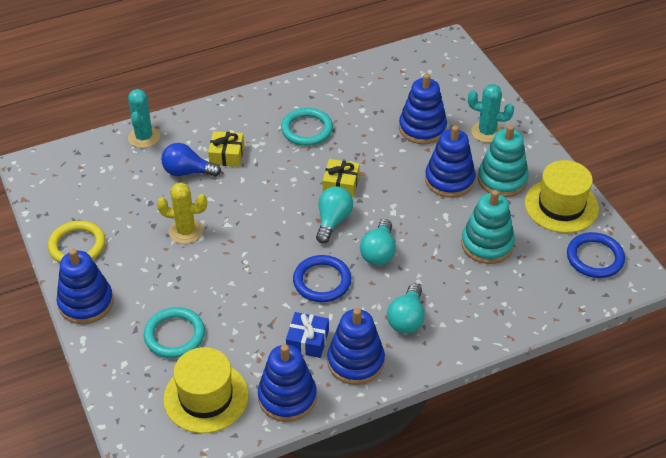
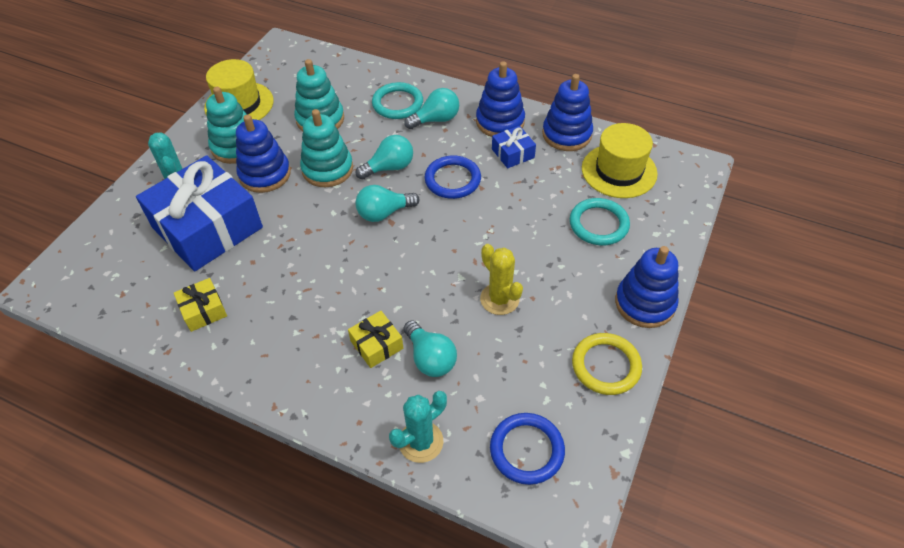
camera: 130 degrees left, 5 degrees up
blue light bulb [161,143,221,177] -> turquoise light bulb [404,320,457,377]
turquoise ring [281,108,333,146] -> turquoise ring moved to [372,82,423,119]
yellow gift [323,159,360,198] -> yellow gift moved to [174,278,227,332]
blue stacking toy [399,73,447,144] -> blue gift [136,155,263,271]
blue ring [567,232,625,278] -> blue ring moved to [490,413,565,485]
none -> turquoise stacking toy [300,109,353,187]

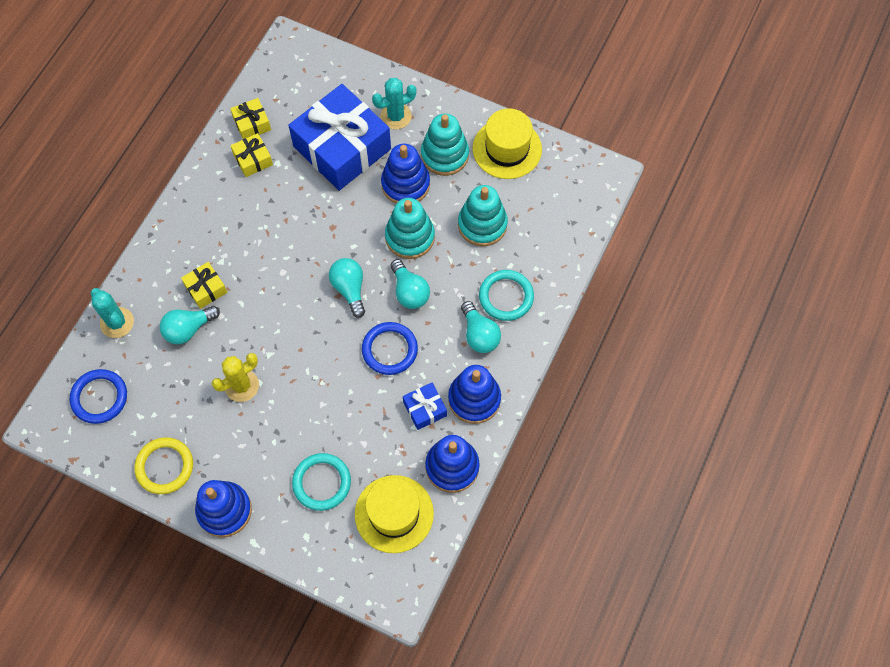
camera: 90 degrees right, 15 degrees up
none -> yellow gift [230,98,271,139]

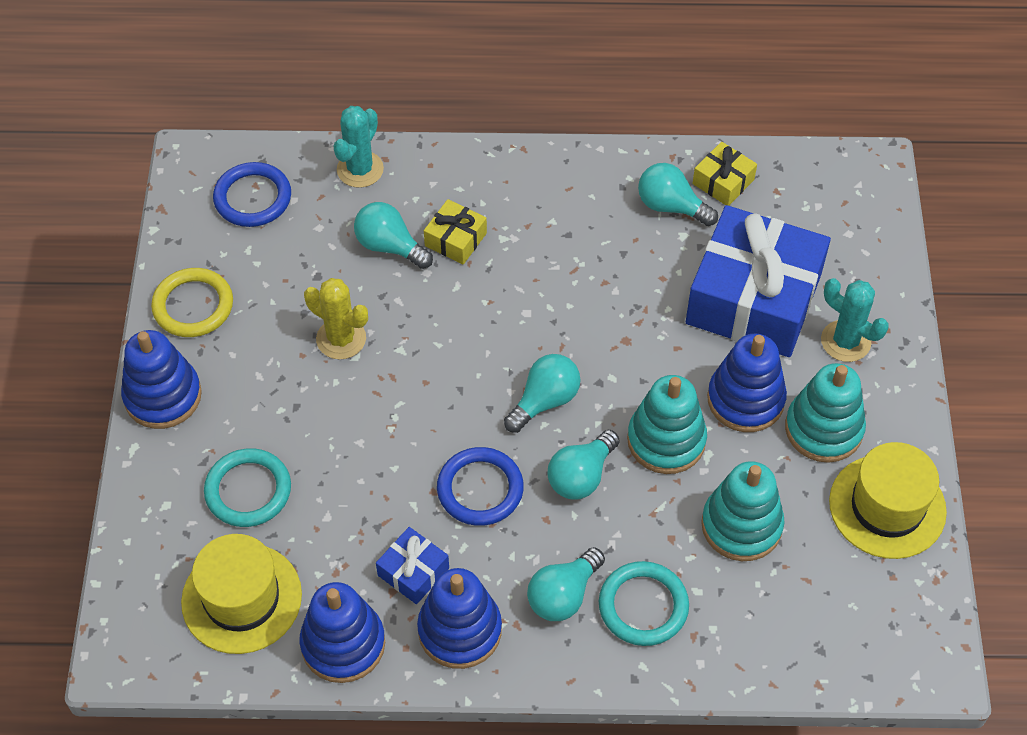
camera: 65 degrees right, 10 degrees down
yellow gift [231,133,273,177] -> turquoise light bulb [638,163,718,226]

